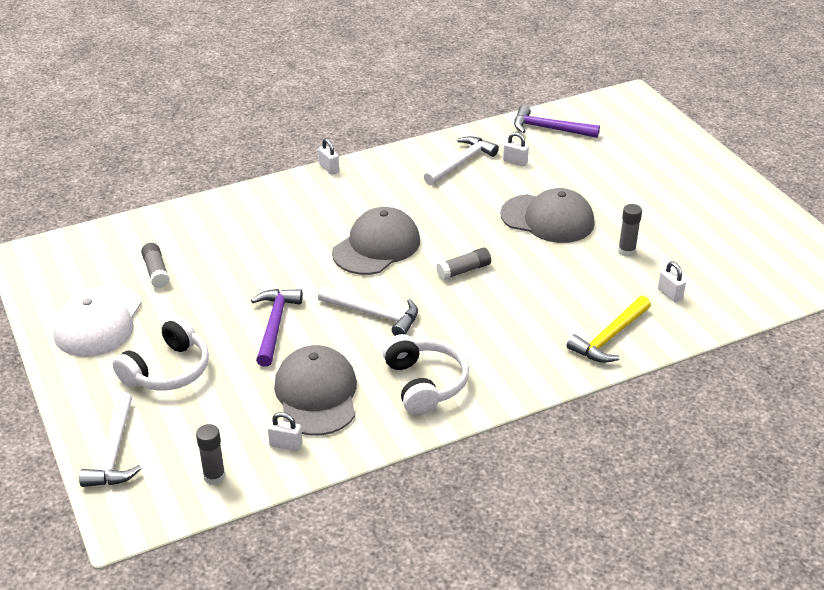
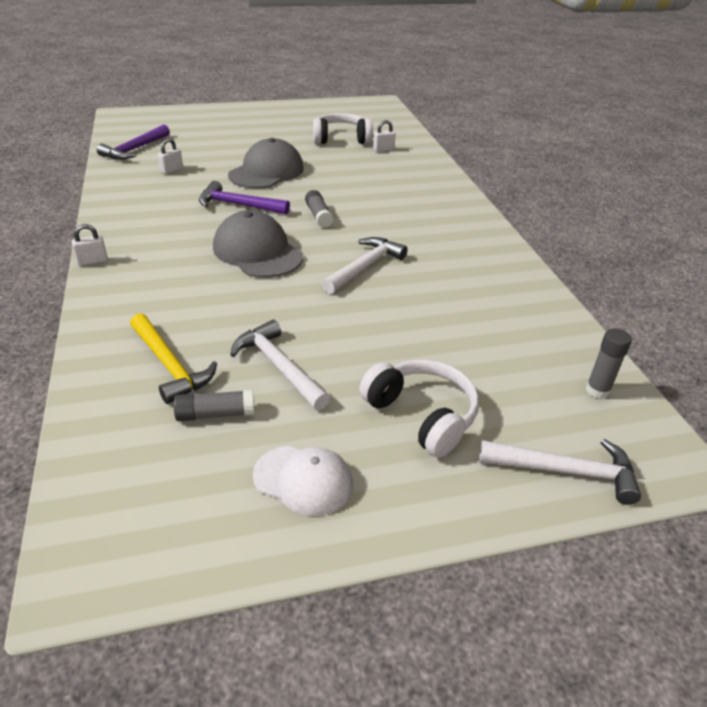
camera: 80 degrees left, 0 degrees up
white cap [53,285,142,357] -> white cap [253,446,353,516], size x0.66
purple hammer [251,289,303,367] -> purple hammer moved to [199,181,290,214]
white padlock [268,412,302,451] -> none
grey cap [274,345,357,436] -> none
white headphones [382,334,469,415] -> white headphones moved to [313,113,373,144]
white hammer [424,136,499,185] -> white hammer moved to [230,320,330,410]
yellow hammer [567,296,651,363] -> yellow hammer moved to [130,313,217,404]
grey glue stick [618,204,642,257] -> none

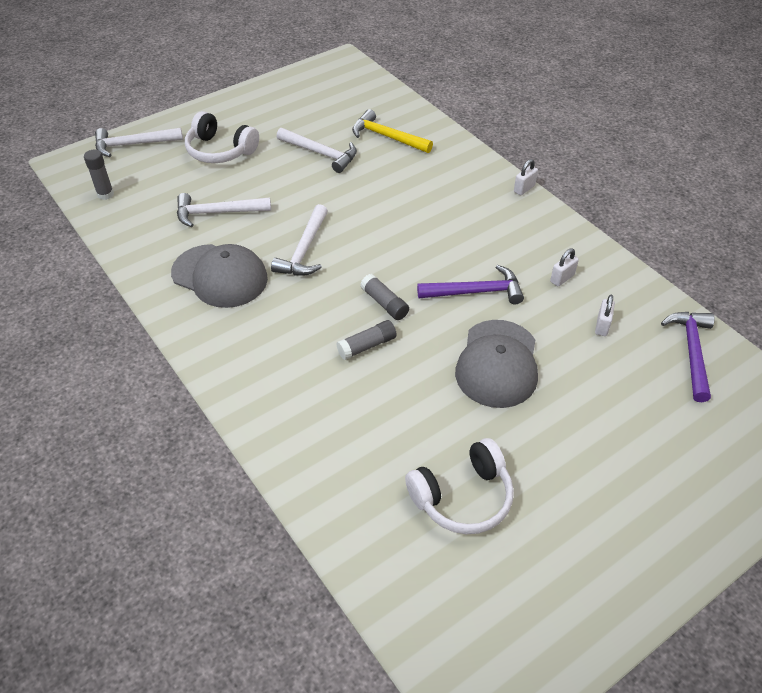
camera: 160 degrees right, 10 degrees up
grey glue stick [174,390,254,421] -> grey glue stick moved to [337,320,397,360]
grey cap [213,210,303,278] -> grey cap moved to [171,244,268,308]
white cap [253,446,353,516] -> none
white padlock [373,120,396,152] -> white padlock moved to [550,248,579,287]
none -> white hammer [177,193,271,227]

